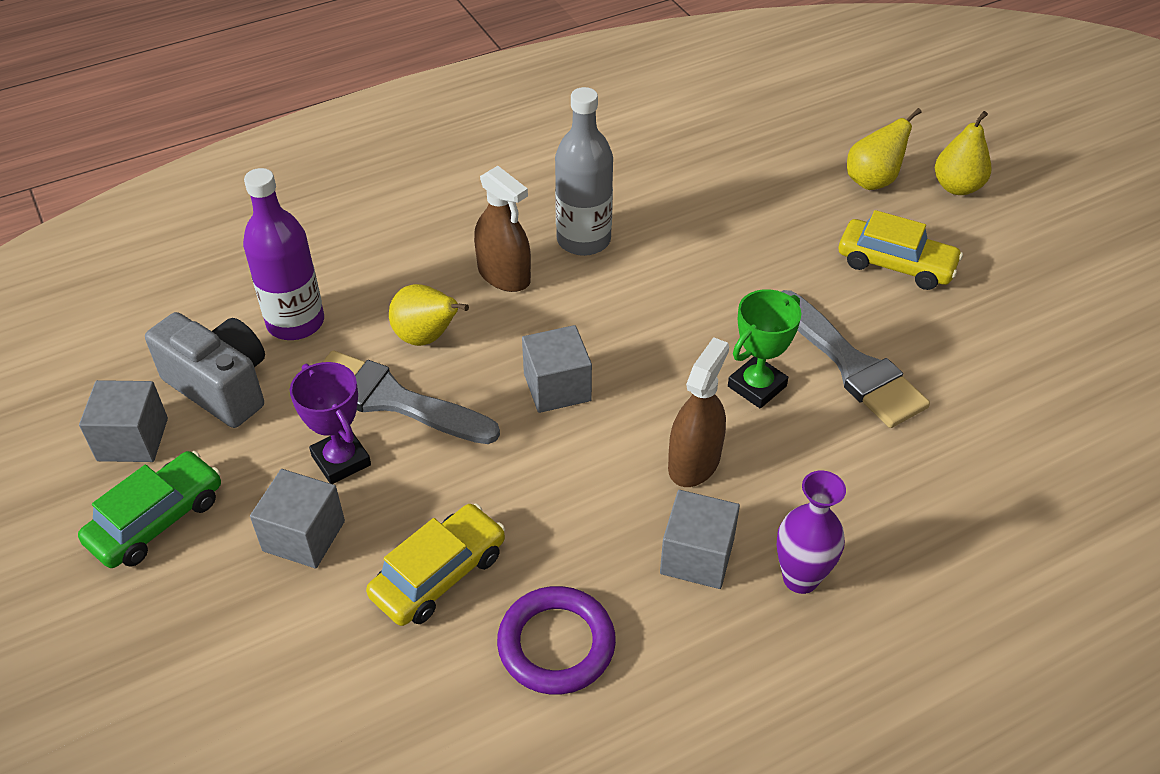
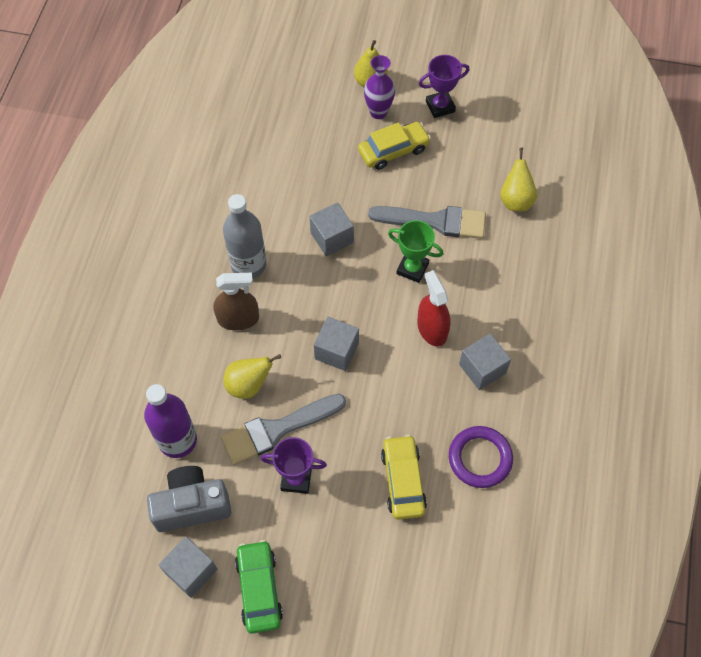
camera: 50 degrees left, 15 degrees up
grey cube [250,469,345,568] -> grey cube moved to [309,202,354,256]
brown spray bottle [668,337,729,487] -> red spray bottle [417,270,451,347]
green trophy [728,289,801,409] -> green trophy turned 60 degrees counterclockwise [388,220,443,283]
purple vase [777,471,846,594] -> purple vase moved to [364,55,395,119]
yellow pear [847,108,921,190] -> yellow pear moved to [500,148,537,211]
none -> purple trophy [419,55,469,118]

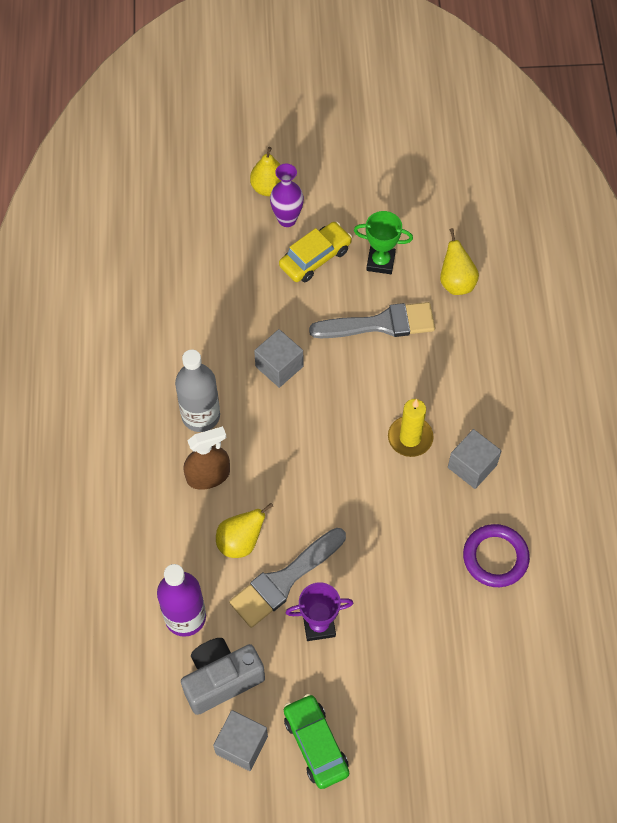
camera: 15 degrees left, 0 degrees up
grey cube [314,317,359,371] -> none
yellow car [381,435,427,520] -> none
green trophy [388,220,443,283] -> green trophy moved to [354,211,413,274]
red spray bottle [417,270,451,347] -> yellow candle [388,399,434,457]
purple trophy [419,55,469,118] -> none

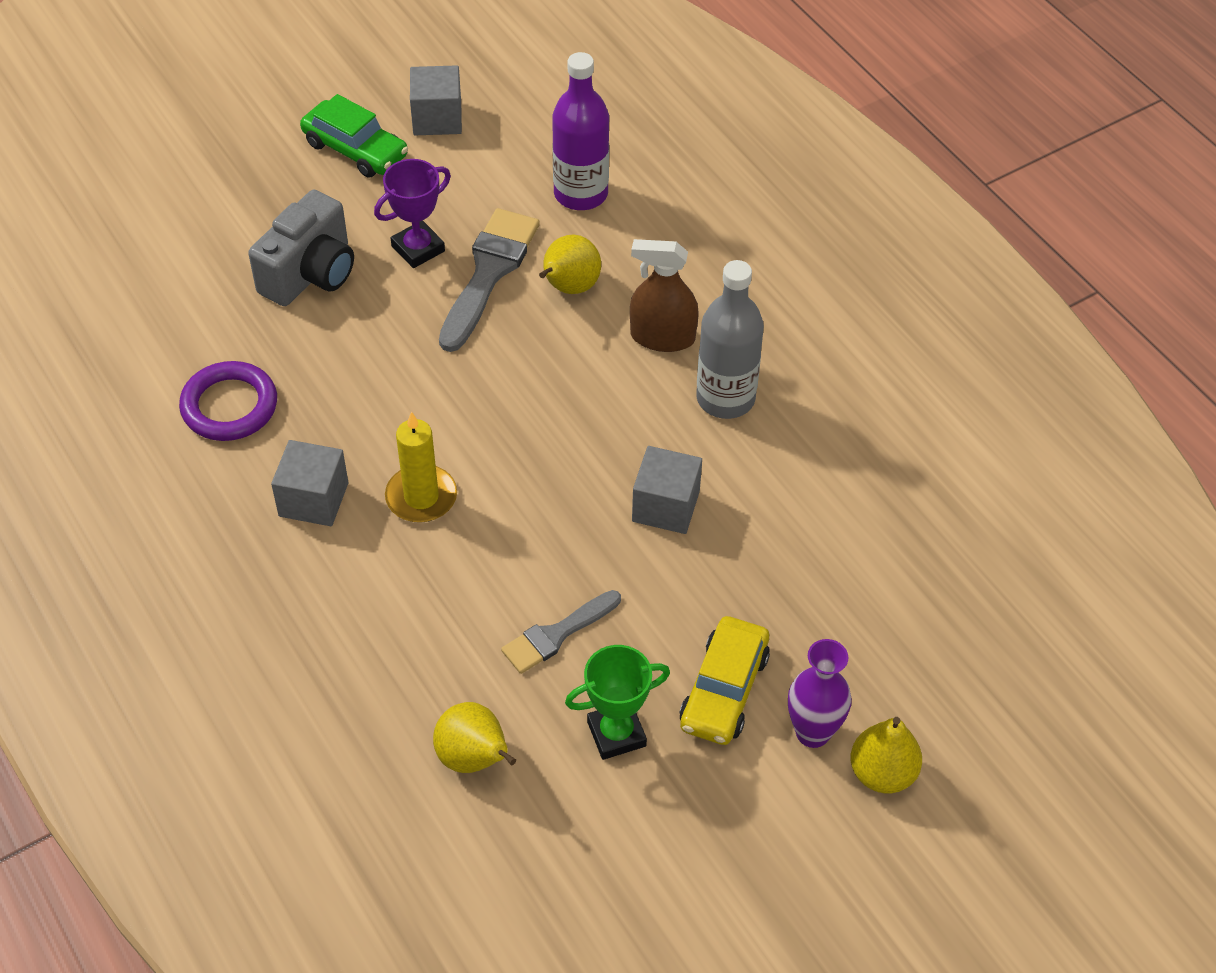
camera: 150 degrees right, 10 degrees down
grey camera [181,638,265,715] -> grey camera moved to [248,190,354,306]
brown spray bottle [183,426,230,490] -> brown spray bottle turned 60 degrees clockwise [630,239,699,352]
grey brush [309,302,435,338] -> grey brush [501,590,621,674], size x0.62

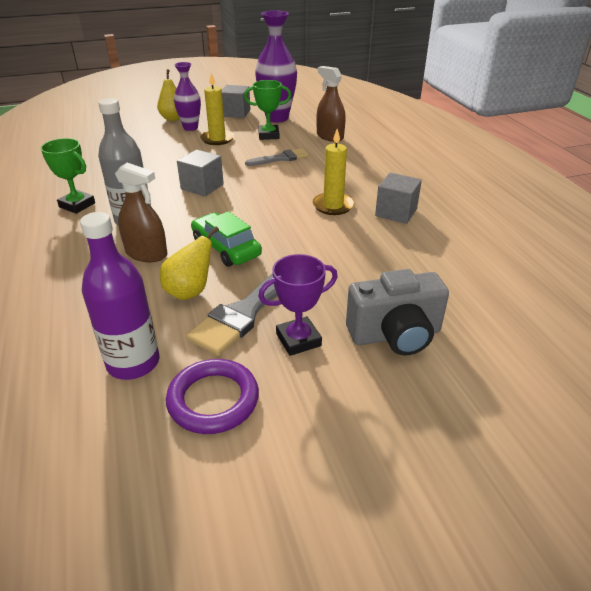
camera: 165 degrees left, 15 degrees down
purple ring [179,361,277,441] -> purple ring moved to [166,359,259,434]
grey camera [248,190,354,306] -> grey camera turned 150 degrees counterclockwise [346,269,449,356]
green car [300,94,408,178] -> green car moved to [191,211,262,267]
grey cube [410,65,462,135] -> grey cube moved to [222,85,251,118]
yellow pear [433,702,516,773] -> brown spray bottle [316,66,346,142]
yellow car [679,616,770,745] -> yellow candle [200,73,234,145]
none -> green trophy [41,138,95,214]
none -> purple vase [255,11,297,123]

